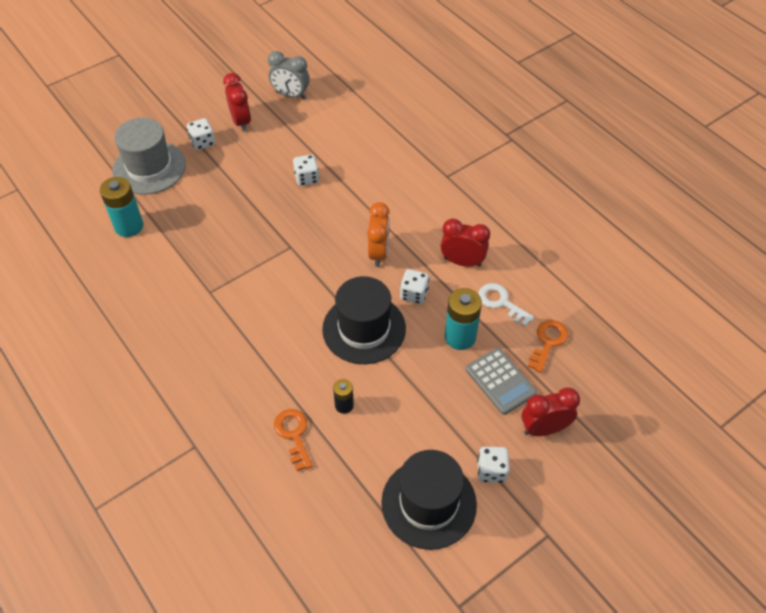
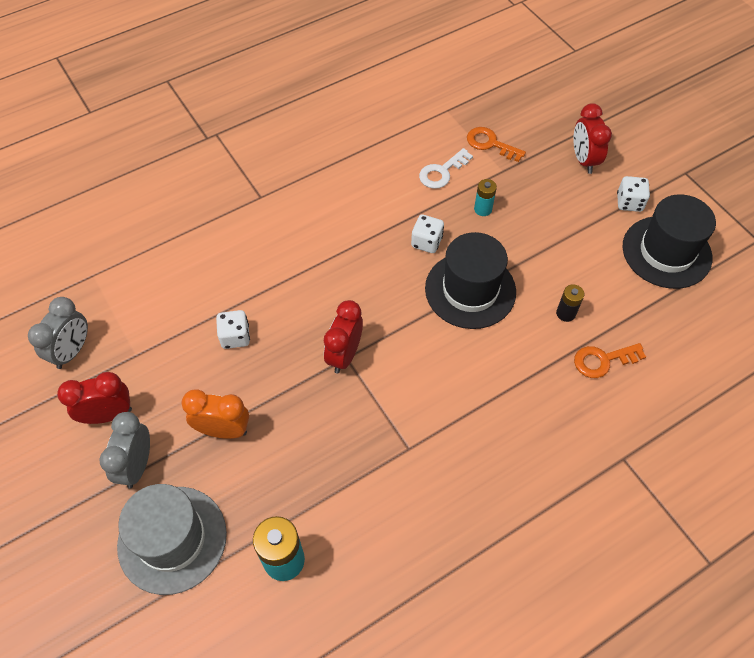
camera: 85 degrees left, 5 degrees up
white dice [187,118,215,150] -> grey clock [99,412,150,489]
orange clock [367,202,390,267] -> orange clock moved to [181,389,249,439]
red clock [441,219,490,267] -> red clock moved to [324,300,363,374]
turquoise battery [445,288,482,350] -> turquoise battery [474,179,497,216], size x0.56
grey calculator [466,348,537,415] -> none

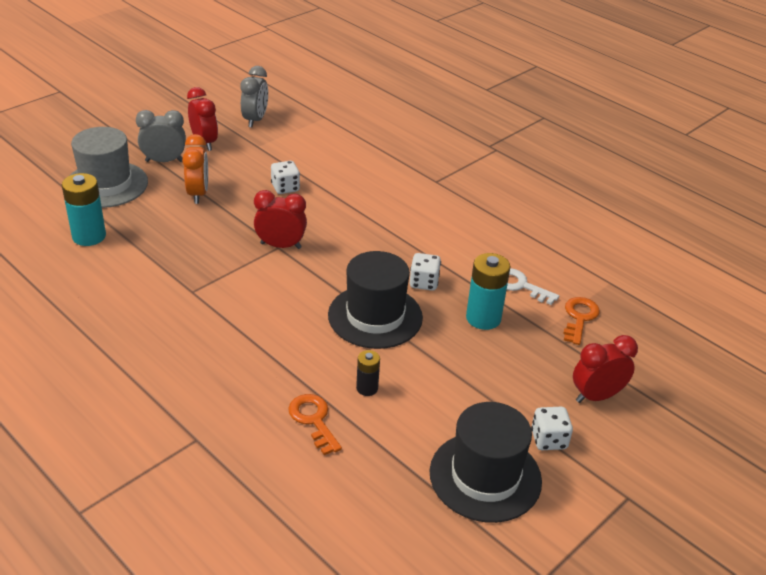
camera: 75 degrees right, 20 degrees down
grey clock [28,297,88,369] -> grey clock turned 90 degrees counterclockwise [240,66,268,128]
turquoise battery [474,179,497,216] -> turquoise battery [466,253,511,330], size x1.77

